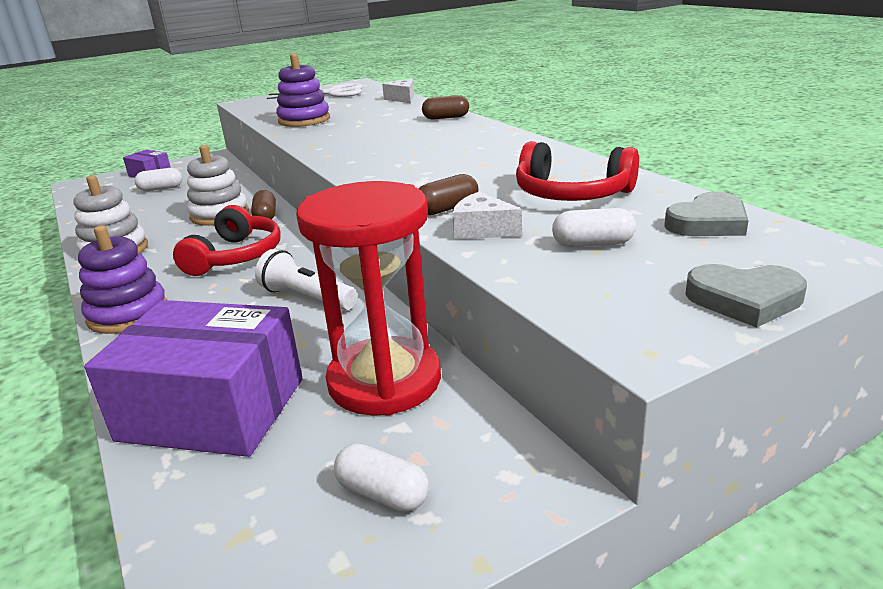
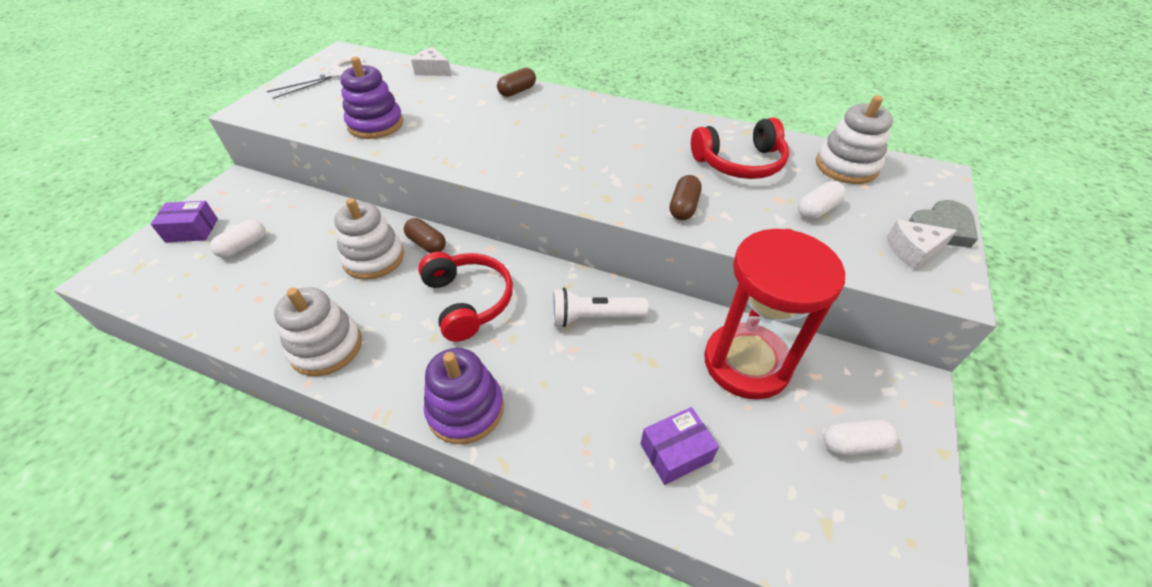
camera: 40 degrees left, 20 degrees up
purple box [84,300,302,457] -> purple box [640,407,719,485], size x0.47
white cheese [452,192,522,239] -> white cheese moved to [887,220,957,270]
grey heart [664,192,749,236] -> white stacking toy [816,96,893,184]

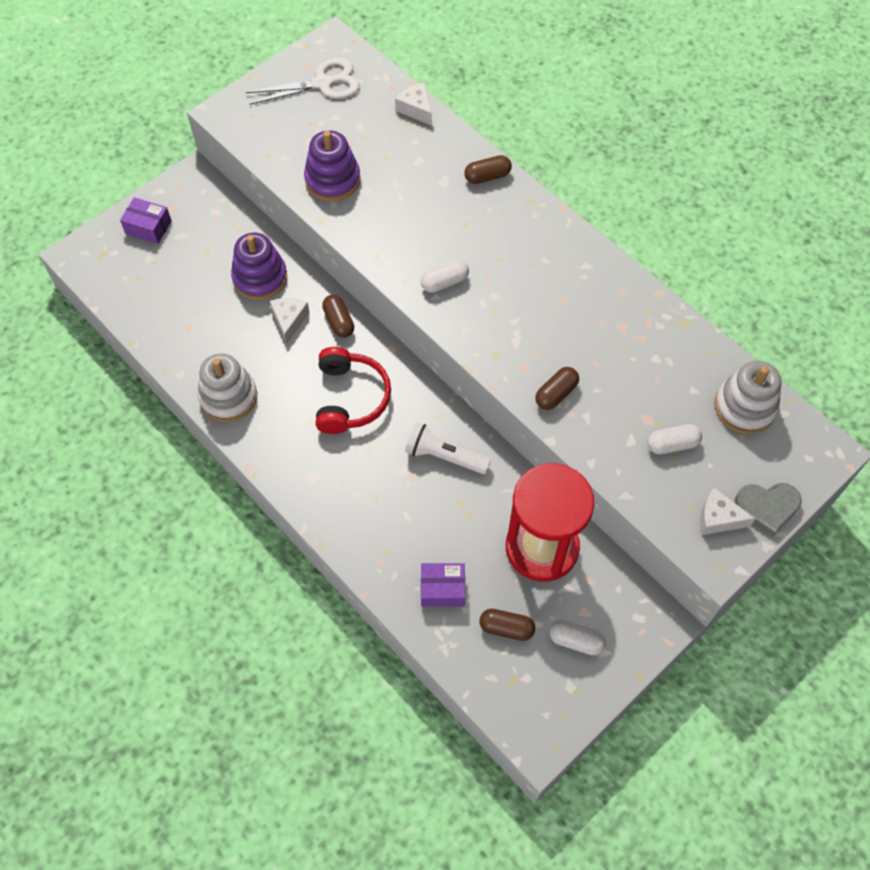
camera: 25 degrees right, 15 degrees up
white capsule [210,220,266,258] -> white capsule moved to [421,259,469,293]
white stacking toy [334,198,404,280] -> white cheese [270,298,309,344]
purple stacking toy [424,348,504,444] -> purple stacking toy moved to [231,232,287,300]
red headphones [691,117,789,179] -> none
none -> brown capsule [480,609,535,641]

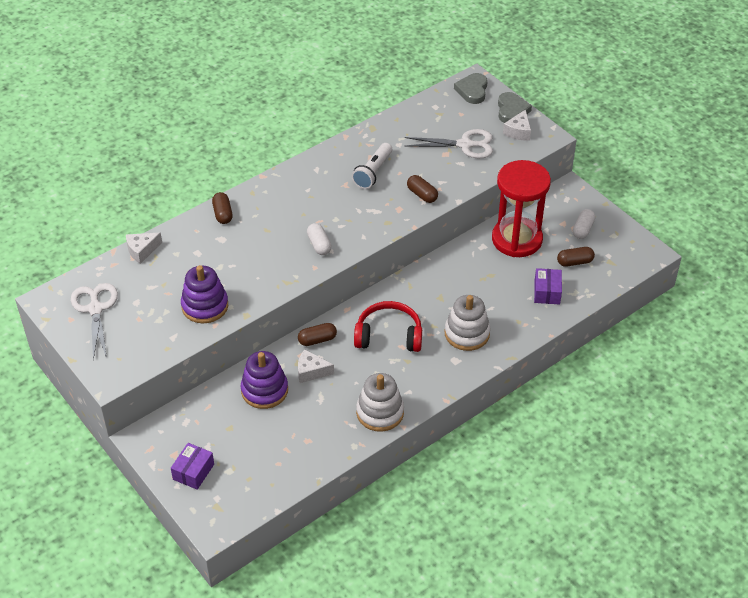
camera: 85 degrees left, 15 degrees down
white flashlight [405,422,491,474] -> white flashlight moved to [352,143,392,189]
brown capsule [480,609,535,641] -> brown capsule turned 60 degrees clockwise [557,247,595,266]
white capsule [648,424,702,454] -> white scissors [404,129,493,158]
white stacking toy [714,361,781,434] -> white stacking toy moved to [445,295,490,351]
none -> grey heart [454,73,488,104]

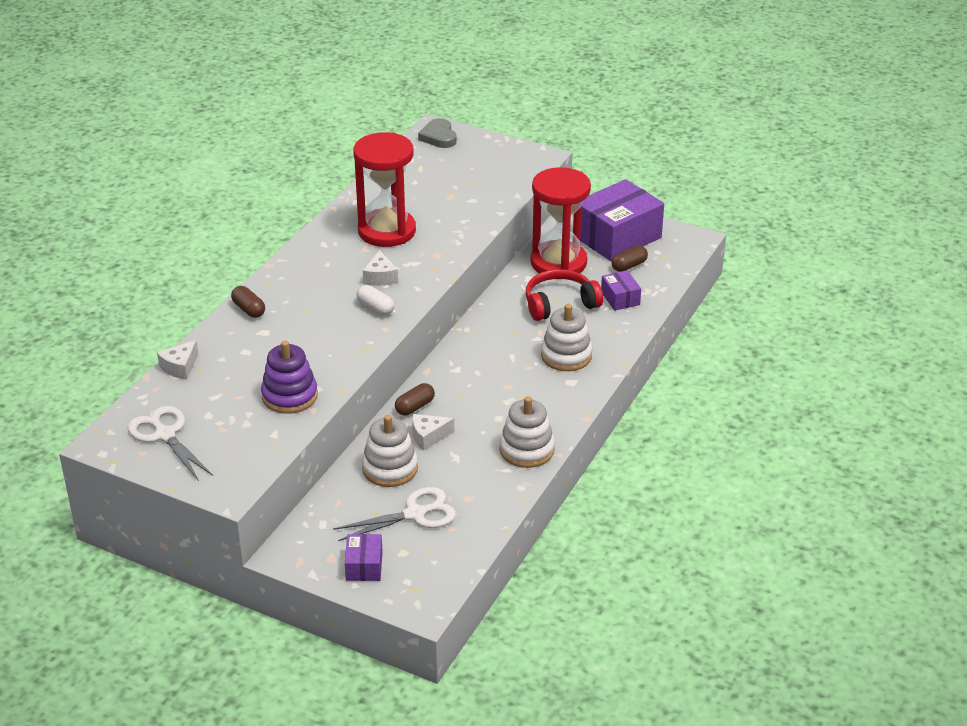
camera: 25 degrees left, 10 degrees down
purple stacking toy [241,351,288,409] -> white stacking toy [362,415,418,487]
white flashlight [352,143,392,189] -> red hourglass [353,132,416,247]
red headphones [354,301,422,352] -> red headphones moved to [526,269,603,321]
white scissors [404,129,493,158] -> white scissors moved to [333,487,456,541]
brown capsule [407,175,438,203] -> none
grey heart [498,92,532,123] -> none
white cheese [503,109,531,140] -> white cheese moved to [363,250,398,286]
white capsule [573,209,595,239] -> purple box [580,179,664,261]

